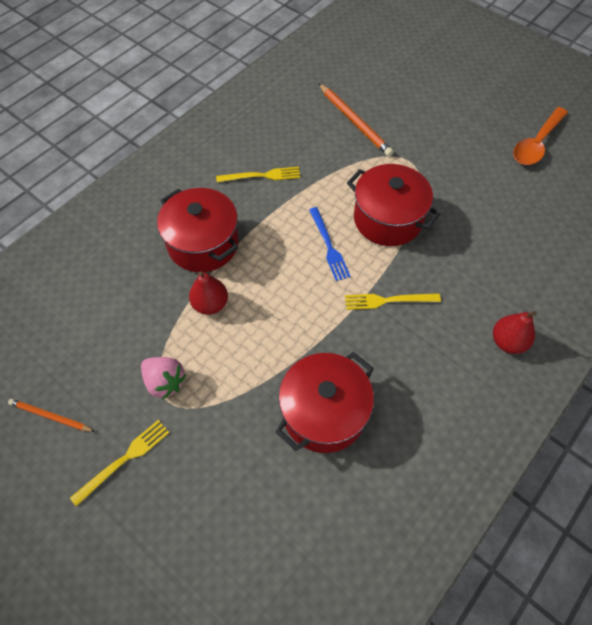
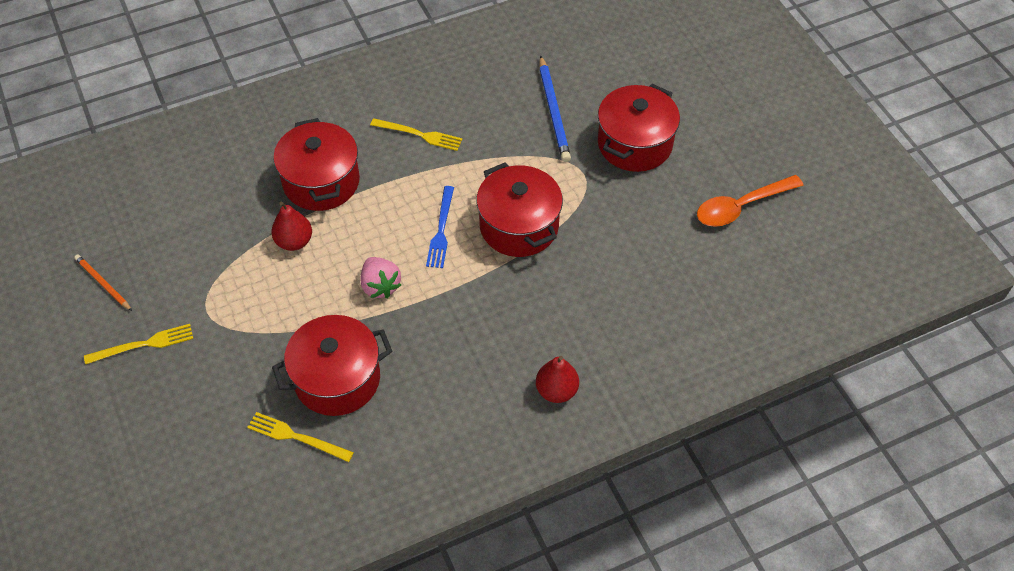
camera: 25 degrees right, 5 degrees down
pink strawberry [141,357,186,400] -> pink strawberry moved to [361,257,401,299]
orange pencil [319,84,393,157] -> blue pencil [539,55,571,162]
yellow fork [345,293,441,310] -> yellow fork moved to [247,412,354,462]
none -> red pot [598,84,680,172]

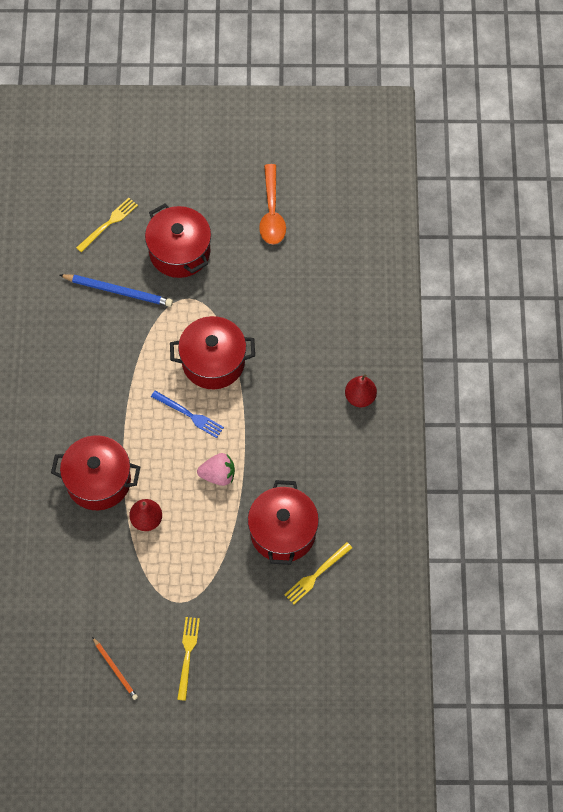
camera: 65 degrees left, 10 degrees up
orange pencil [74,255,132,311] -> orange pencil turned 105 degrees counterclockwise [92,637,138,700]
yellow fork [370,118,463,151] -> yellow fork moved to [76,198,138,252]

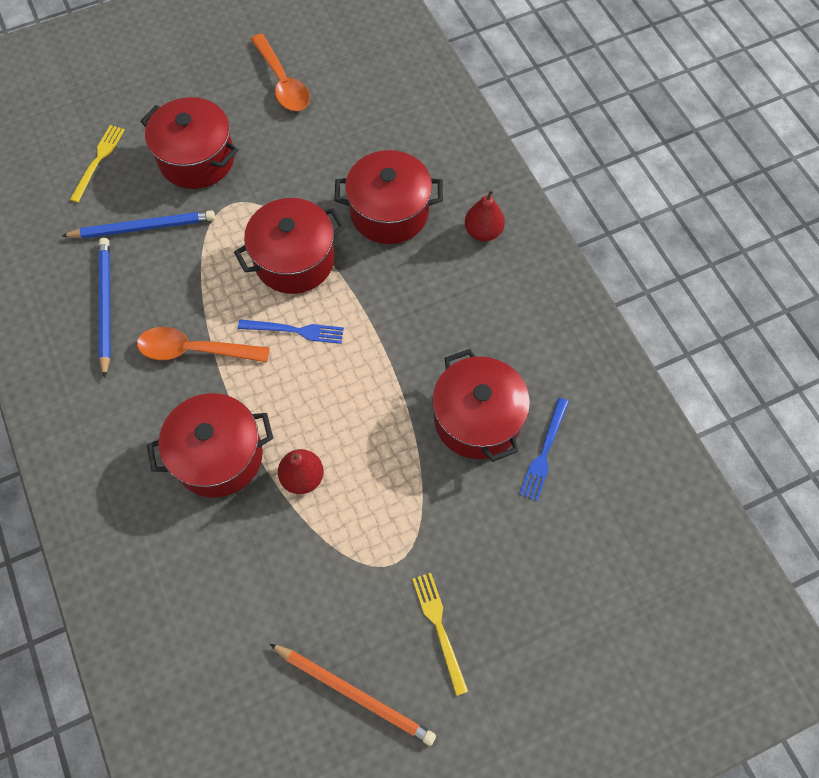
camera: 25 degrees left, 0 degrees up
orange pencil [92,637,138,700] -> orange pencil [270,644,436,746], size x1.66
pink strawberry [197,453,235,486] -> none
yellow fork [284,542,352,604] -> blue fork [520,398,569,501]
none -> blue pencil [99,238,111,378]
none -> orange spoon [137,327,270,362]
none -> red pot [334,150,443,244]

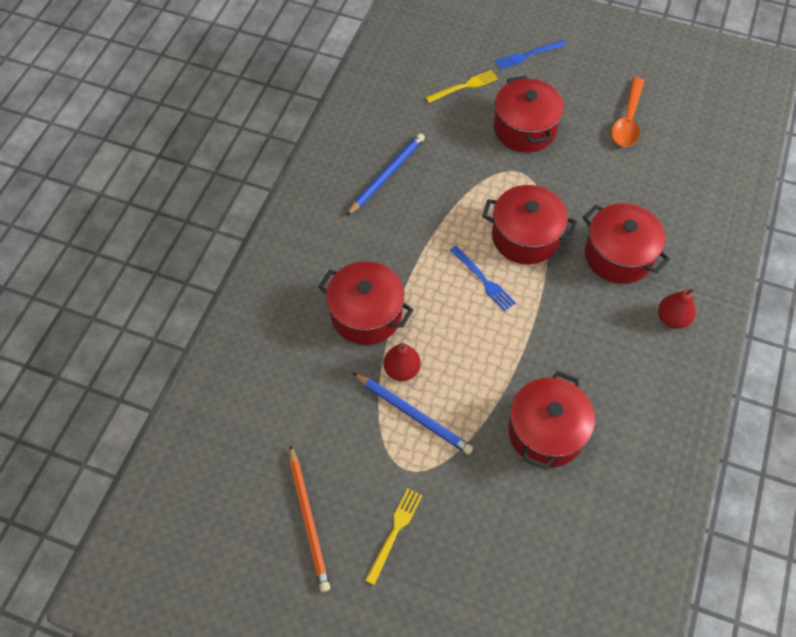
camera: 45 degrees right, 5 degrees down
blue pencil [62,210,215,239] -> blue pencil moved to [353,373,473,455]
orange spoon [137,327,270,362] -> none
blue fork [520,398,569,501] -> blue fork moved to [495,40,566,70]

